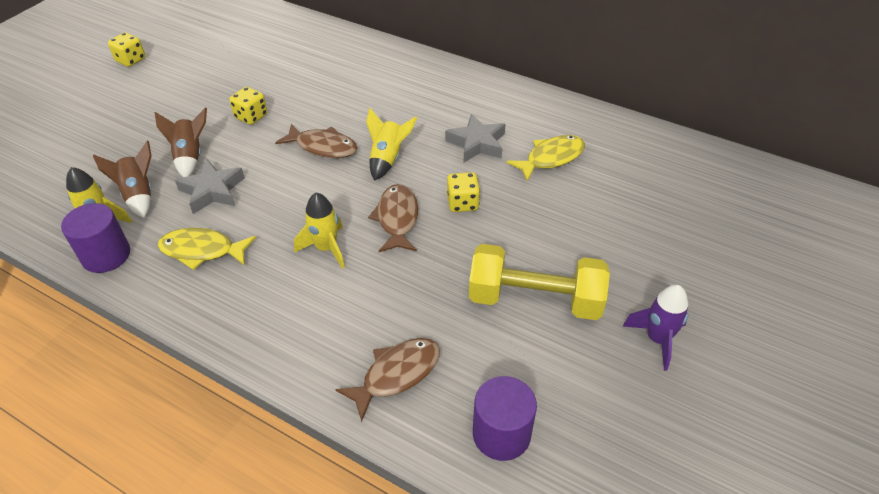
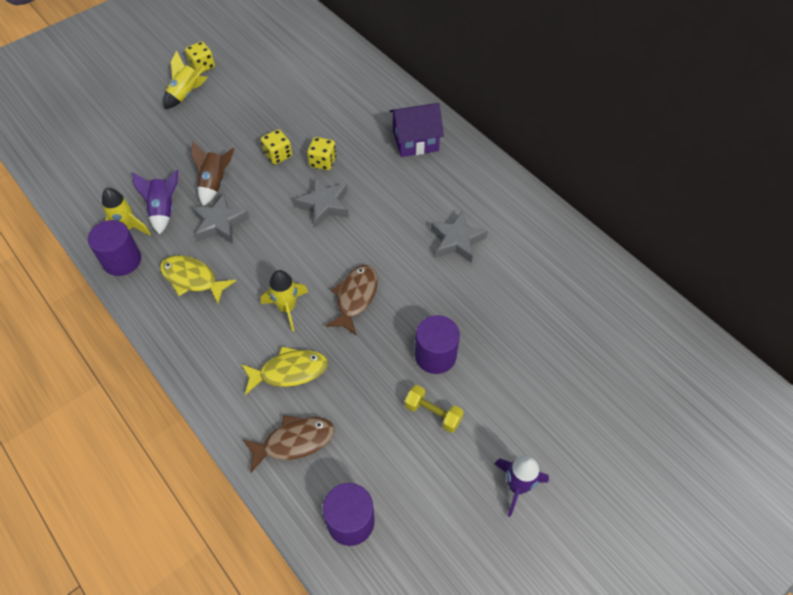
camera: 20 degrees right, 10 degrees up
brown rocket [93,141,152,218] -> purple rocket [132,170,178,235]
brown fish [275,124,358,158] -> grey star [294,178,349,227]
yellow rocket [366,108,417,181] -> yellow rocket moved to [163,51,208,109]
yellow dice [447,172,480,212] -> yellow dice moved to [307,137,336,170]
yellow dumbbell [469,244,610,320] -> yellow dumbbell [405,385,464,433], size x0.50
yellow fish [506,135,585,182] -> yellow fish moved to [241,346,328,395]
none -> purple house [390,103,444,157]
none -> purple cylinder [415,315,460,374]

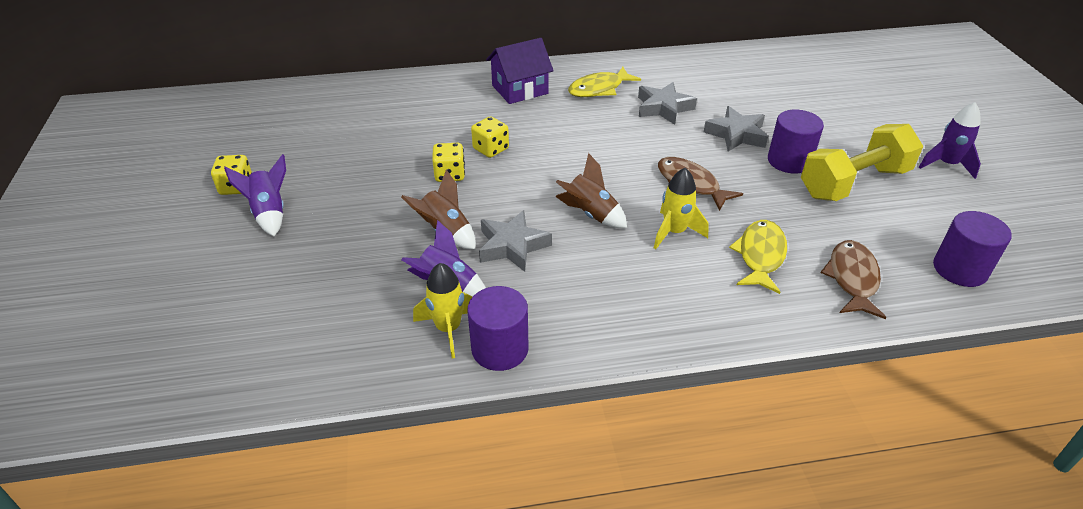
camera: 60 degrees left, 15 degrees down
yellow fish [160,255,236,304] -> yellow fish moved to [568,67,641,97]
yellow rocket [163,51,208,109] -> purple rocket [224,154,286,236]
grey star [294,178,349,227] -> grey star moved to [704,106,768,152]
purple house [390,103,444,157] -> purple house turned 45 degrees clockwise [486,38,554,104]
yellow dumbbell [405,385,464,433] -> yellow dumbbell [801,124,923,201], size x2.02
none -> brown rocket [555,153,627,228]

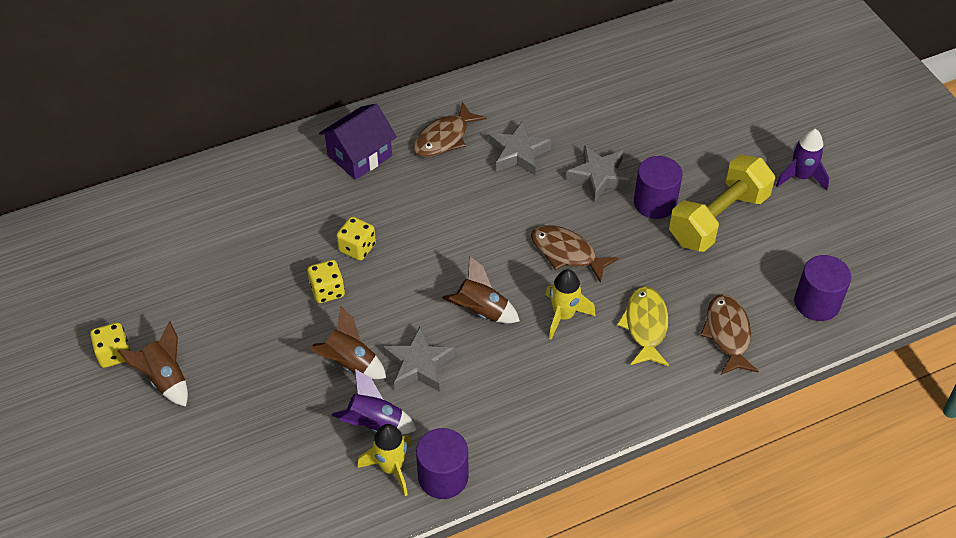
camera: 15 degrees left, 10 degrees up
purple rocket [224,154,286,236] -> brown rocket [118,321,188,406]
yellow fish [568,67,641,97] -> brown fish [413,102,486,157]

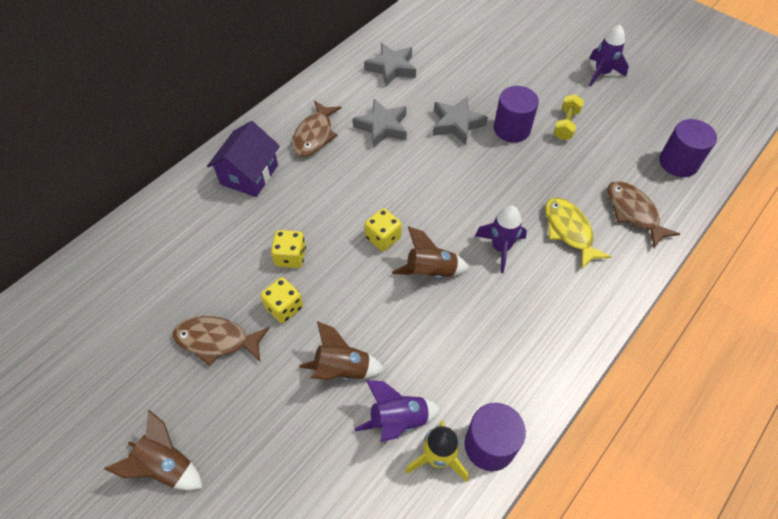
camera: 25 degrees left, 5 degrees up
yellow dice [90,322,130,368] -> yellow dice moved to [365,208,402,251]
grey star [383,326,455,392] -> grey star moved to [364,43,416,86]
brown fish [531,225,619,283] -> brown fish moved to [173,316,270,366]
yellow rocket [545,269,596,339] -> purple rocket [475,205,527,273]
yellow dumbbell [669,155,775,252] -> yellow dumbbell [553,94,584,140], size x0.50

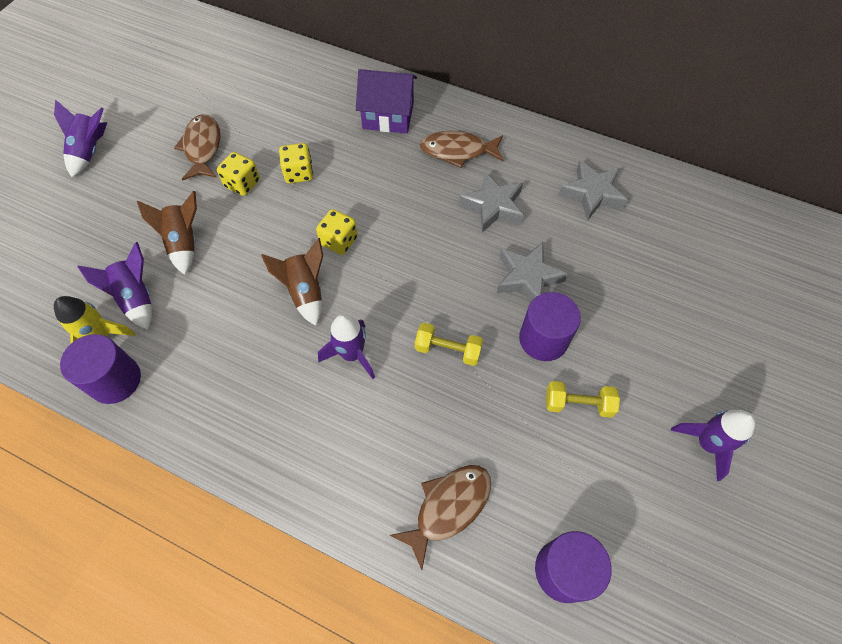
camera: 75 degrees right, 5 degrees up
brown rocket [105,410,203,490] -> purple rocket [54,99,108,177]
yellow fish [545,198,611,270] -> none
none -> yellow dumbbell [415,323,483,366]

